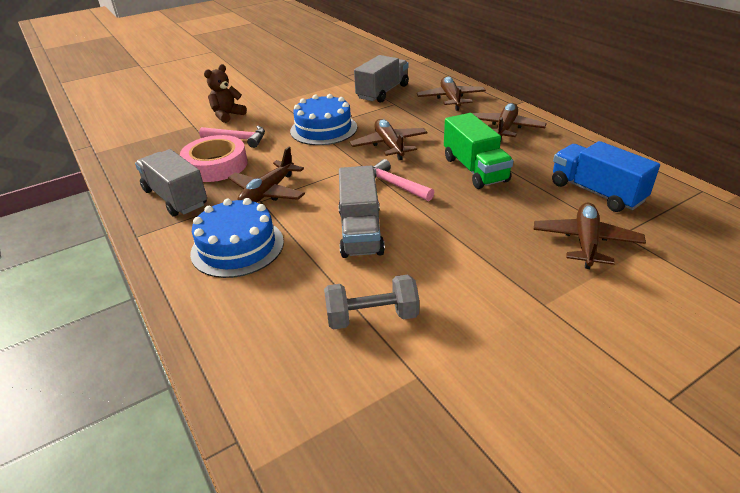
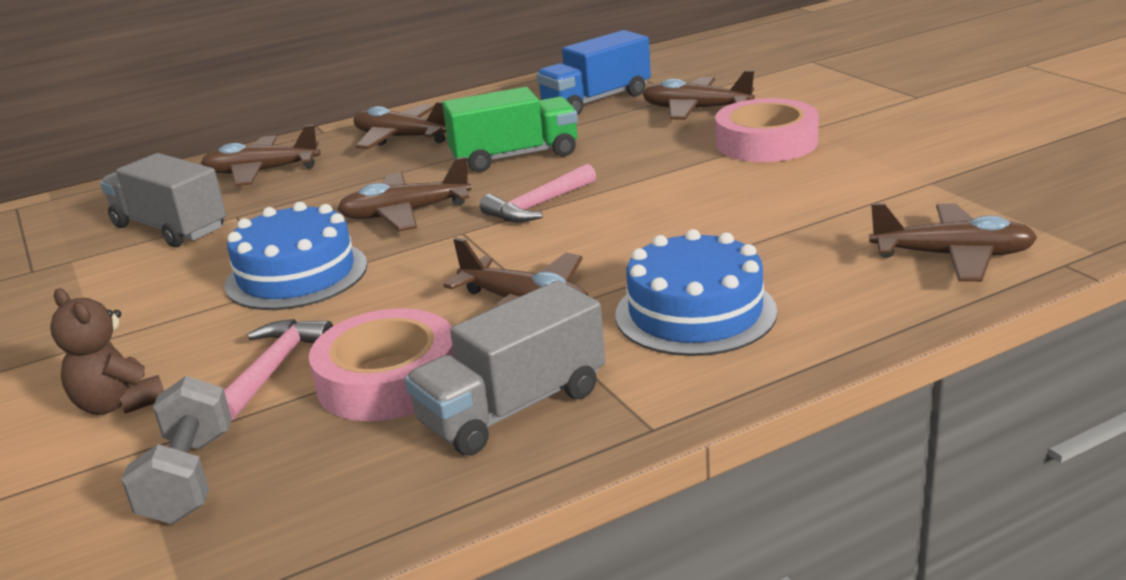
camera: 85 degrees left, 10 degrees down
grey dumbbell [324,275,419,329] -> grey dumbbell moved to [121,376,232,524]
grey truck [338,166,385,258] -> none
none -> pink tape [715,98,819,162]
none -> brown plane [869,203,1037,282]

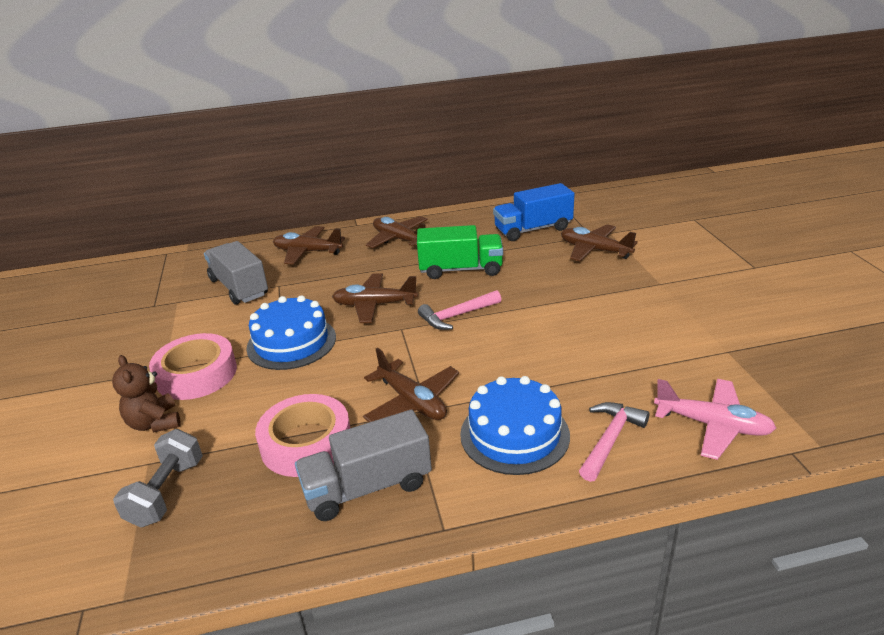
camera: 15 degrees right, 5 degrees up
pink hammer [224,319,333,421] -> pink hammer moved to [579,402,650,482]
pink tape [715,98,819,162] -> pink tape moved to [149,333,237,400]
brown plane [869,203,1037,282] -> pink plane [654,379,776,460]

